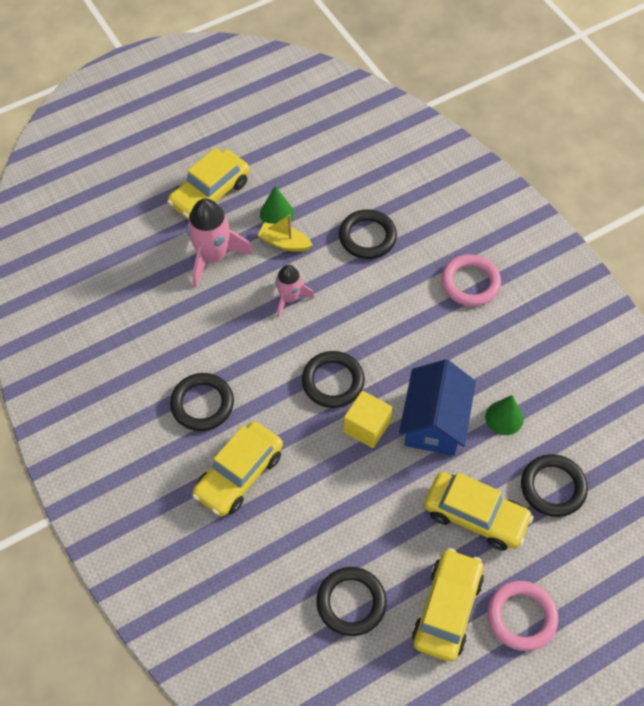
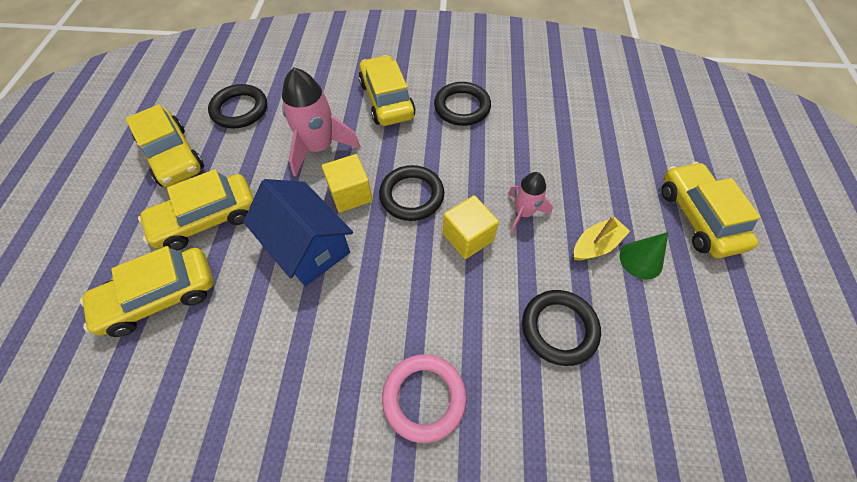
camera: 125 degrees right, 0 degrees up
pink rocket [187,198,253,287] -> pink rocket moved to [282,67,360,176]
green cone [485,395,524,435] -> none
pink ring [487,581,559,651] -> none
black ring [521,454,588,517] -> yellow car [80,246,214,337]
none -> yellow cube [443,195,499,259]

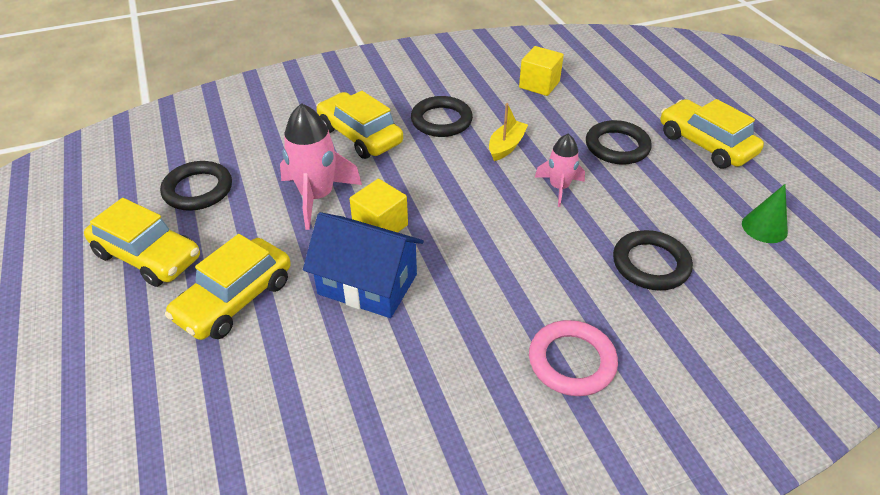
camera: 25 degrees left, 15 degrees down
yellow car [80,246,214,337] -> none
black ring [379,165,444,221] -> black ring moved to [586,120,652,165]
yellow cube [443,195,499,259] -> yellow cube moved to [519,46,564,96]
yellow boat [574,216,630,260] -> yellow boat moved to [489,103,528,161]
green cone [620,232,668,280] -> green cone moved to [742,184,788,243]

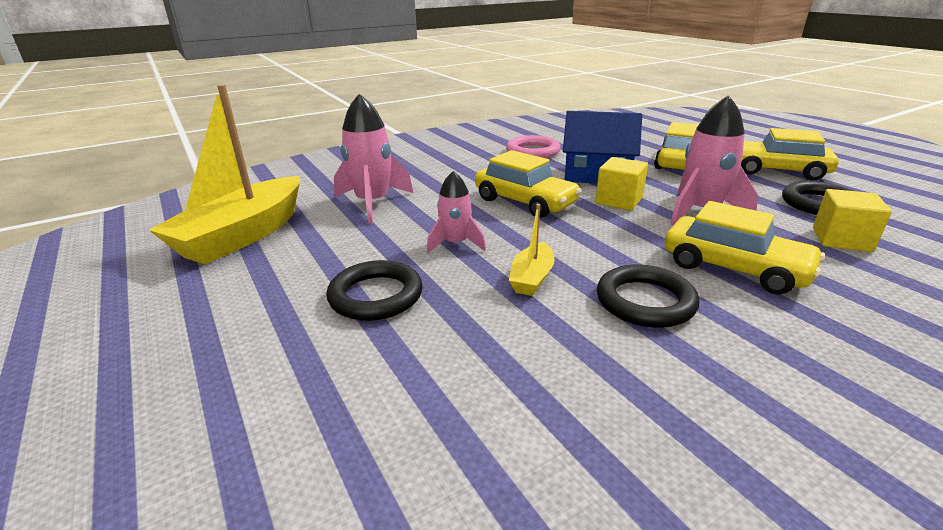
camera: 170 degrees right, 15 degrees down
yellow cube [519,46,564,96] -> yellow cube moved to [813,189,892,252]
pink ring [529,320,618,396] -> pink ring moved to [506,135,561,158]
black ring [613,230,693,290] -> pink rocket [334,93,413,223]
yellow car [661,99,764,168] -> yellow car moved to [475,150,582,218]
green cone [742,184,788,243] -> yellow boat [149,84,300,264]

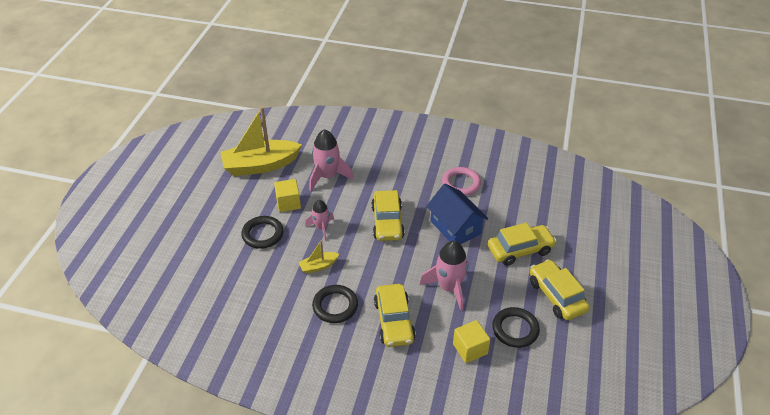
camera: 45 degrees right, 15 degrees up
yellow cube [595,157,648,210] -> yellow cube moved to [274,179,301,212]

